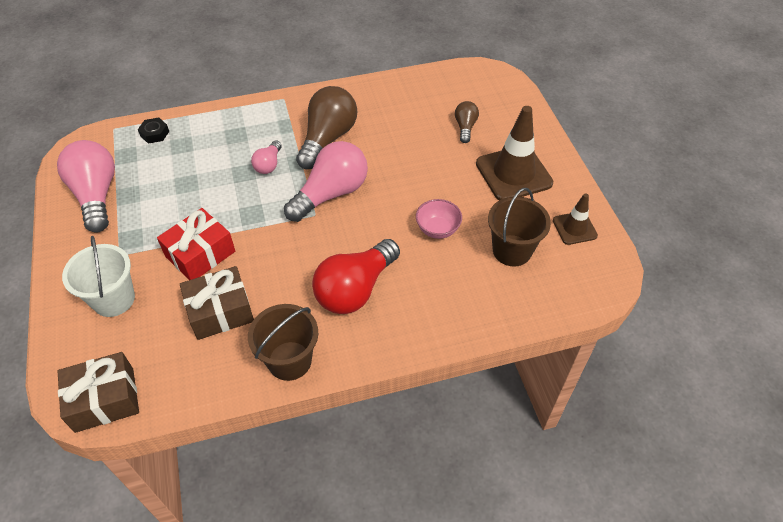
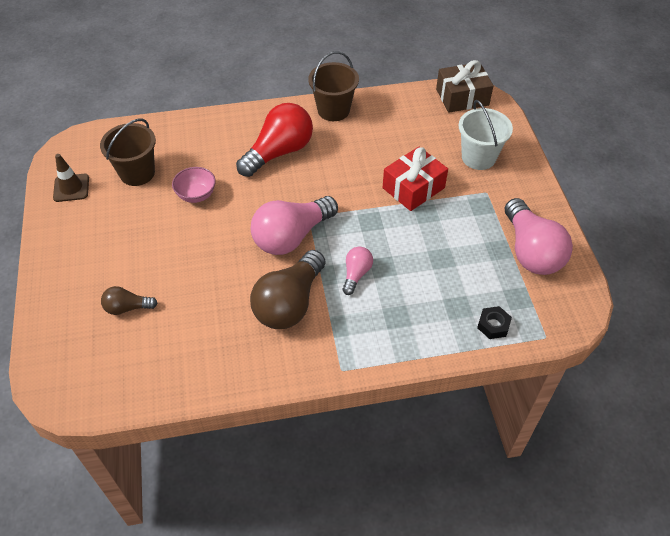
camera: 175 degrees left, 0 degrees up
brown gift [180,266,254,340] -> none
brown light bulb [455,101,479,143] -> brown light bulb turned 75 degrees clockwise [101,286,158,315]
brown traffic cone [476,106,553,200] -> none

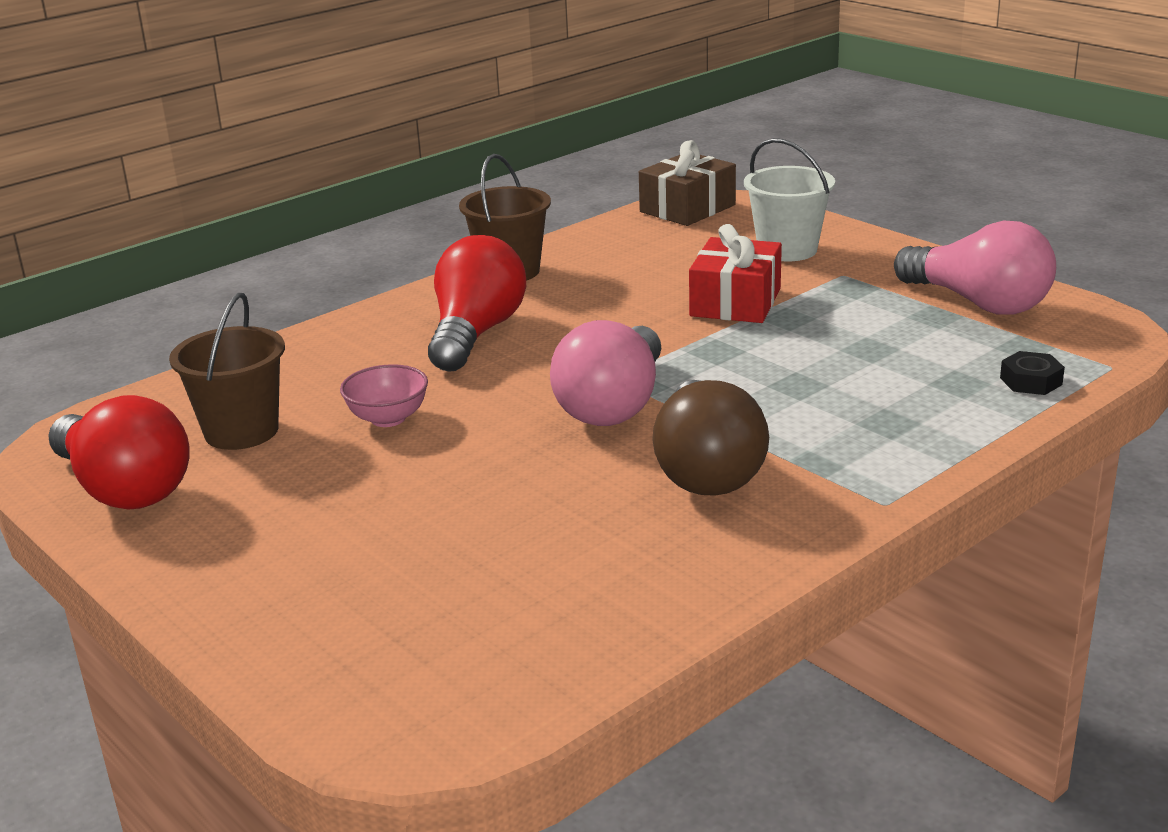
camera: 30 degrees left, 25 degrees down
brown traffic cone [53,154,89,202] -> red light bulb [48,395,190,510]
brown light bulb [101,286,158,315] -> none
pink light bulb [342,246,373,295] -> none

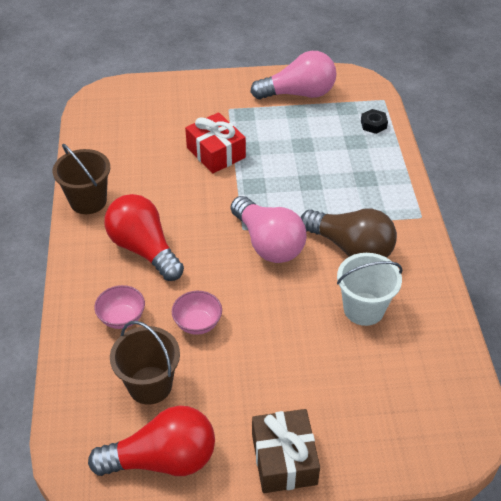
camera: 55 degrees left, 20 degrees up
brown gift [639,140,736,226] -> brown gift moved to [252,409,320,493]
white bucket [744,138,835,261] -> white bucket moved to [337,253,403,326]
none -> pink bowl [94,285,145,329]

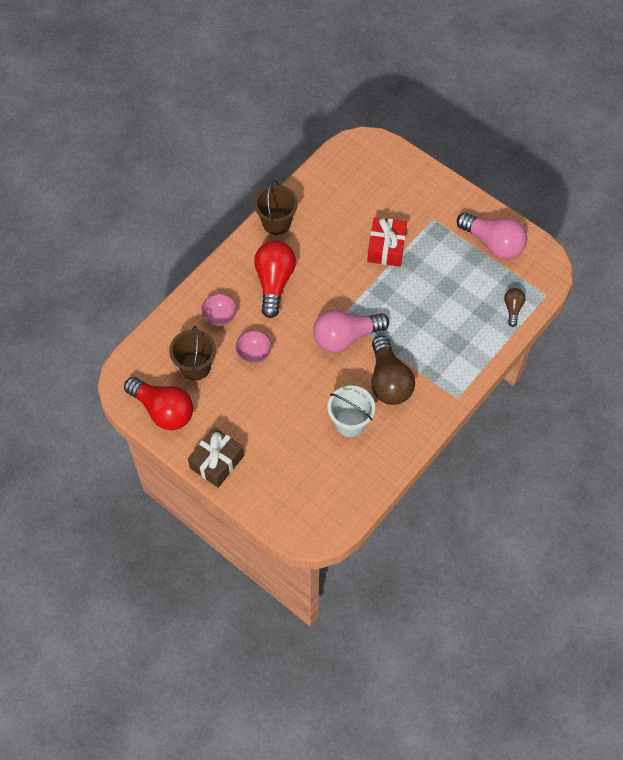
camera: 45 degrees right, 15 degrees up
pink light bulb [231,196,306,263] -> pink light bulb turned 60 degrees clockwise [313,310,389,353]
black nut [361,109,388,134] -> brown light bulb [504,288,525,327]

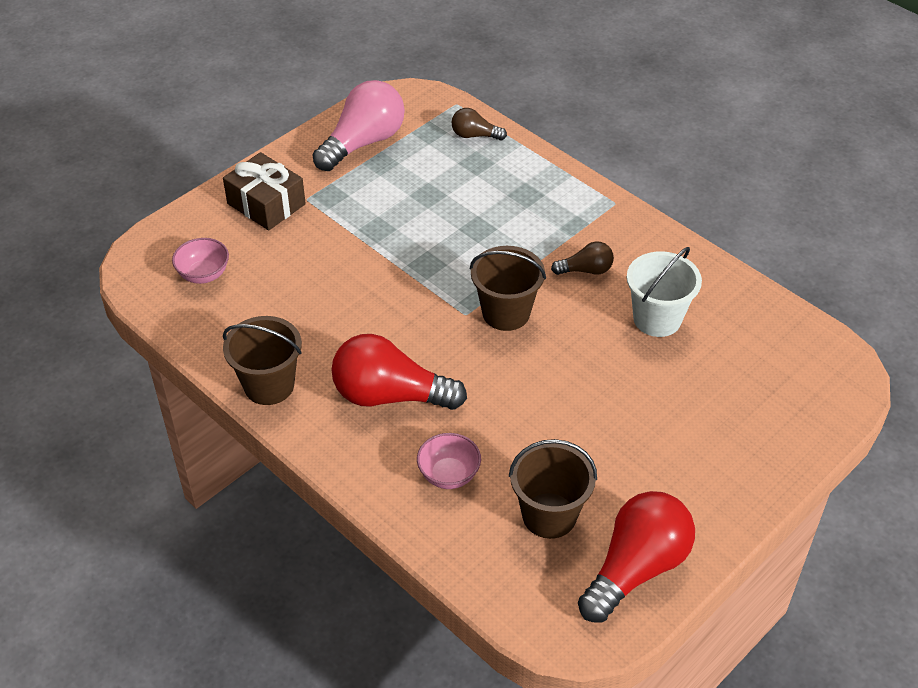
camera: 85 degrees left, 15 degrees down
brown gift [188,427,244,488] -> brown gift moved to [223,152,306,231]
pink bowl [236,330,272,363] -> pink bowl moved to [172,238,229,284]
pink light bulb [313,310,389,353] -> brown bucket [470,246,546,331]
red gift [367,217,407,267] -> none
brown light bulb [371,336,415,405] -> brown light bulb [551,241,614,275], size x0.50

